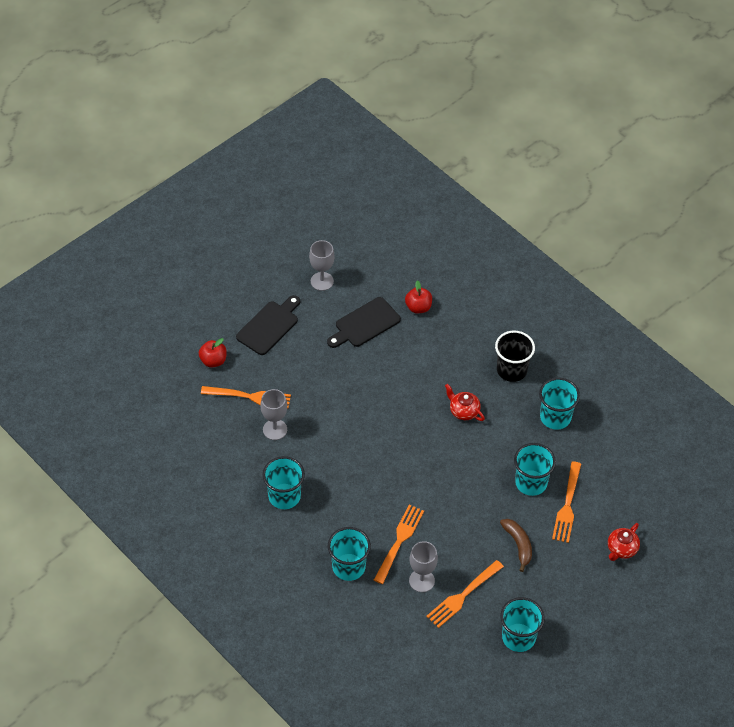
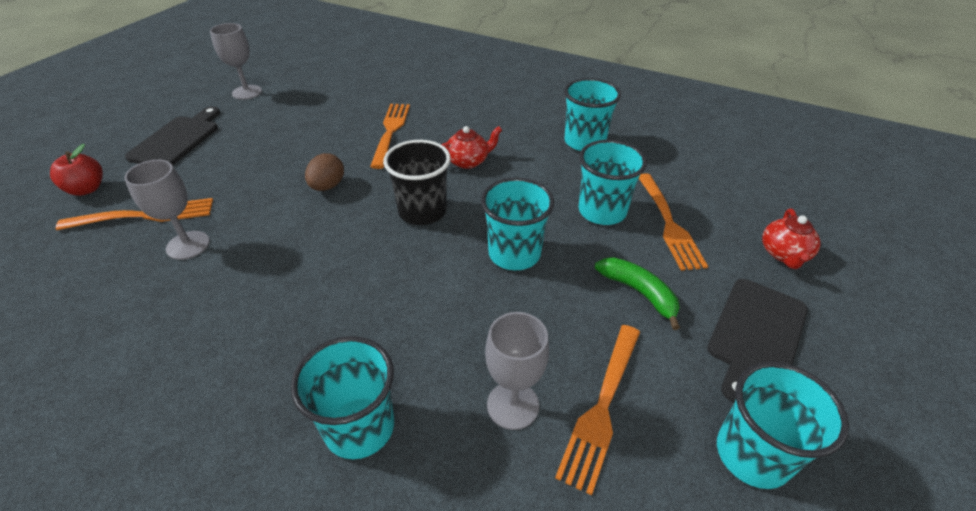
camera: 20 degrees left, 10 degrees down
turquoise cup [263,456,305,509] -> turquoise cup moved to [481,178,554,270]
black cutting board [327,297,401,348] -> black cutting board moved to [707,279,808,403]
orange fork [374,505,424,584] -> orange fork moved to [370,104,410,169]
red apple [405,281,432,313] -> none
red teapot [445,384,485,421] -> red teapot turned 135 degrees clockwise [441,126,502,169]
black cup [495,331,535,382] -> black cup moved to [383,140,451,225]
brown banana [500,519,532,572] -> green banana [595,257,680,330]
none -> brown egg [305,153,344,191]

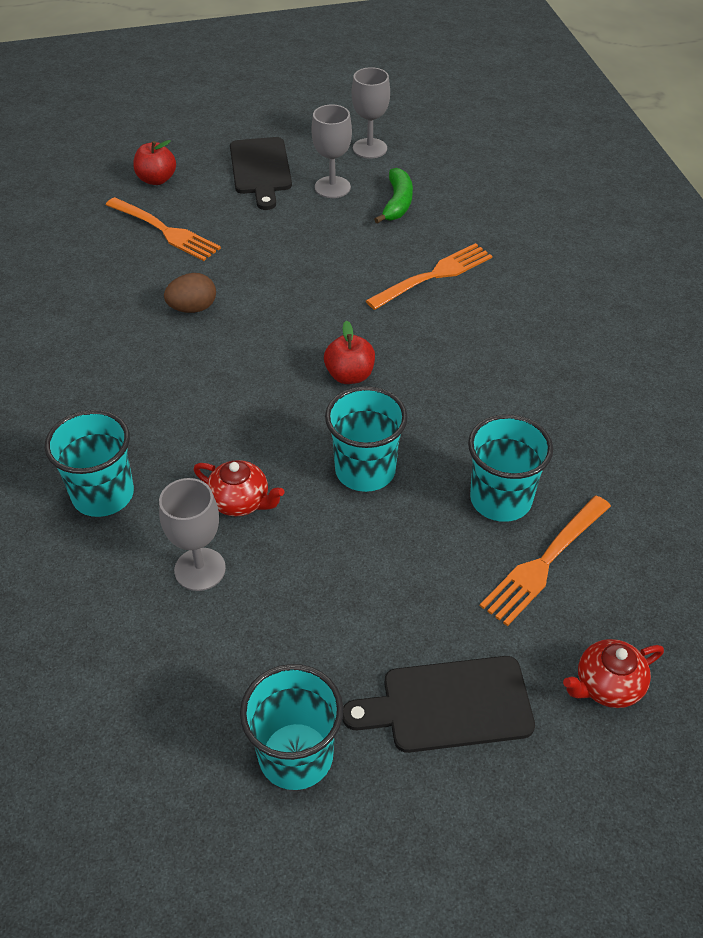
camera: 50 degrees right, 5 degrees up
grey goblet [124,160,210,260] -> grey goblet moved to [312,105,352,198]
black cutting board [125,106,220,166] -> black cutting board turned 105 degrees clockwise [230,137,292,210]
brown egg [305,153,344,191] -> brown egg moved to [164,273,216,313]
black cup [383,140,451,225] -> red apple [324,320,375,384]
red teapot [441,126,502,169] -> red teapot moved to [193,460,284,516]
orange fork [555,325,640,495] -> none
turquoise cup [564,78,621,151] -> none
green banana [595,257,680,330] -> green banana moved to [374,168,413,224]

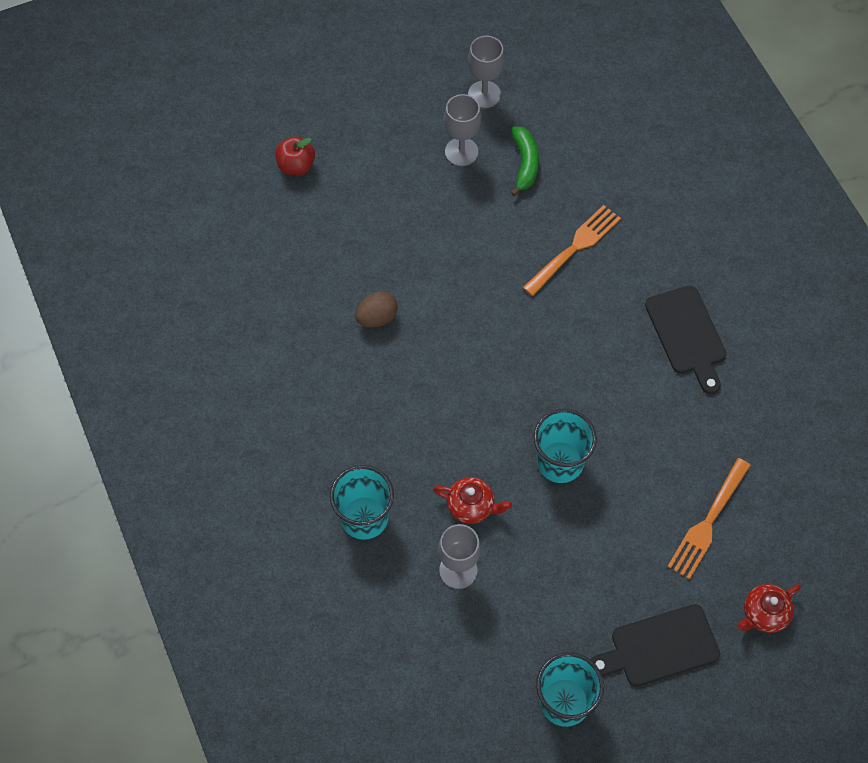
camera: 10 degrees left, 15 degrees up
orange fork [106,197,221,261] -> none
black cutting board [230,137,292,210] -> black cutting board moved to [645,286,726,394]
red apple [324,320,375,384] -> none
turquoise cup [468,414,553,522] -> none

